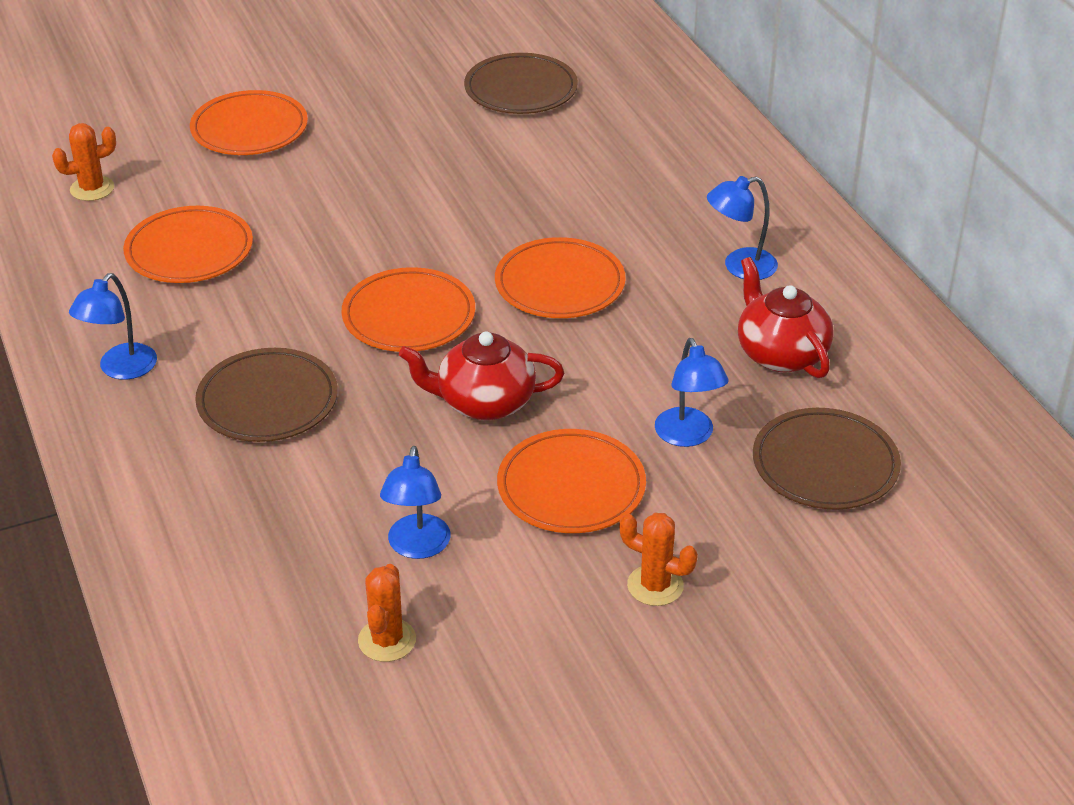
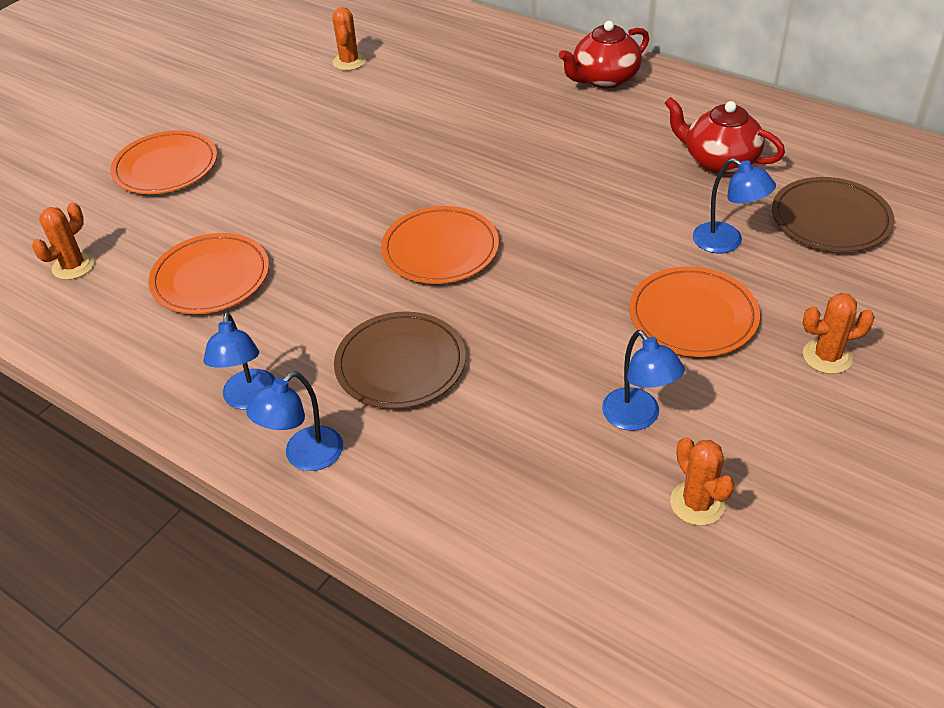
camera: 30 degrees left, 5 degrees up
red teapot [399,332,564,420] -> red teapot moved to [559,21,649,89]
brown plate [464,53,578,114] -> orange cactus [332,7,366,71]
orange plate [495,237,626,318] -> none
blue lamp [707,176,778,280] -> blue lamp moved to [246,371,343,471]

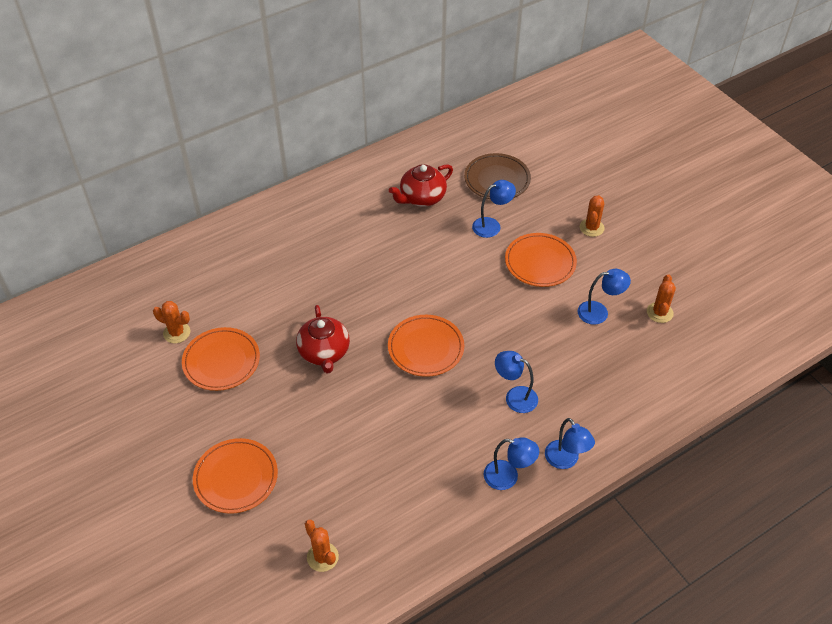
camera: 70 degrees left, 5 degrees up
orange plate [148,233,269,314] -> orange plate moved to [182,327,260,391]
brown plate [334,312,466,409] -> blue lamp [495,351,538,413]
red teapot [559,21,649,89] -> red teapot moved to [296,305,350,373]
orange cactus [670,437,735,526] -> orange cactus turned 75 degrees counterclockwise [647,274,676,323]

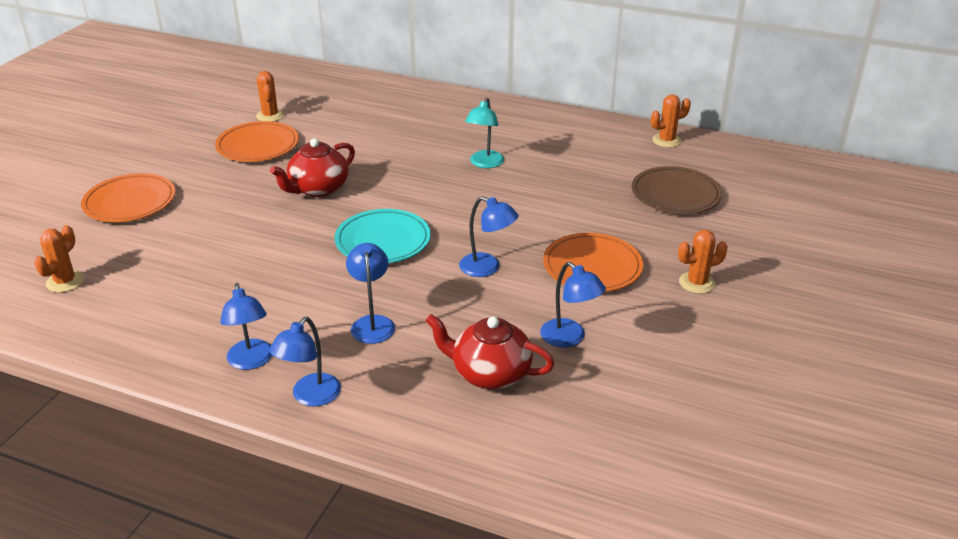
camera: 55 degrees right, 15 degrees down
orange plate [388,315,464,377] -> turquoise plate [334,209,431,263]
red teapot [389,164,453,207] -> red teapot moved to [426,314,554,389]
blue lamp [472,180,516,238] -> blue lamp moved to [459,196,519,277]
orange cactus [647,274,676,323] -> orange cactus moved to [651,95,691,148]
none -> turquoise lamp [465,98,504,168]

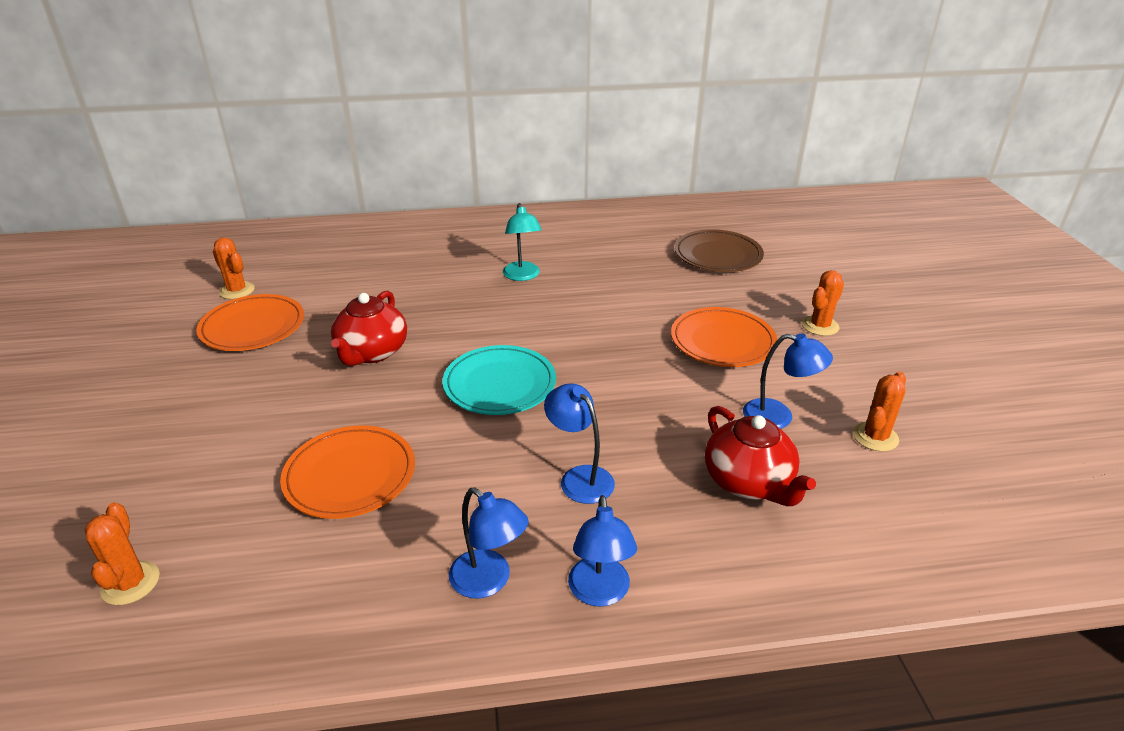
camera: 30 degrees left, 0 degrees up
orange plate [81,173,175,222] -> orange plate moved to [280,425,415,519]
red teapot [426,314,554,389] -> red teapot turned 105 degrees counterclockwise [705,406,816,506]
blue lamp [459,196,519,277] -> none
orange cactus [651,95,691,148] -> orange cactus moved to [853,372,906,452]

